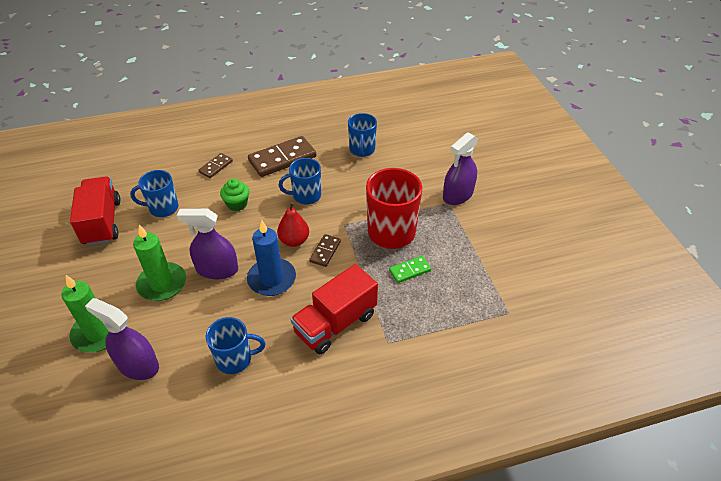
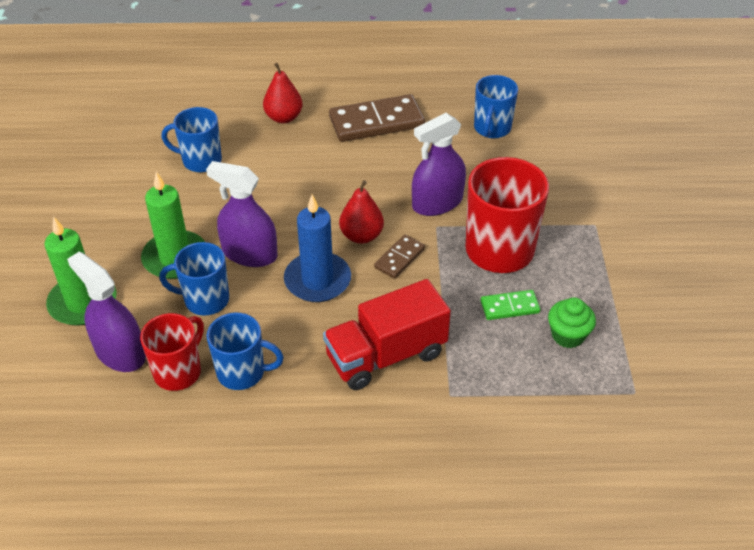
camera: 15 degrees right, 0 degrees up
red truck [70,176,121,246] -> none
brown domino [198,153,233,178] -> red pear [263,63,302,123]
green cupcake [220,178,249,211] -> green cupcake moved to [548,297,596,348]
blue mug [279,158,321,205] -> blue mug moved to [159,242,229,316]
purple spray bottle [443,133,478,205] -> purple spray bottle moved to [412,113,466,216]
none -> red mug [140,313,204,391]

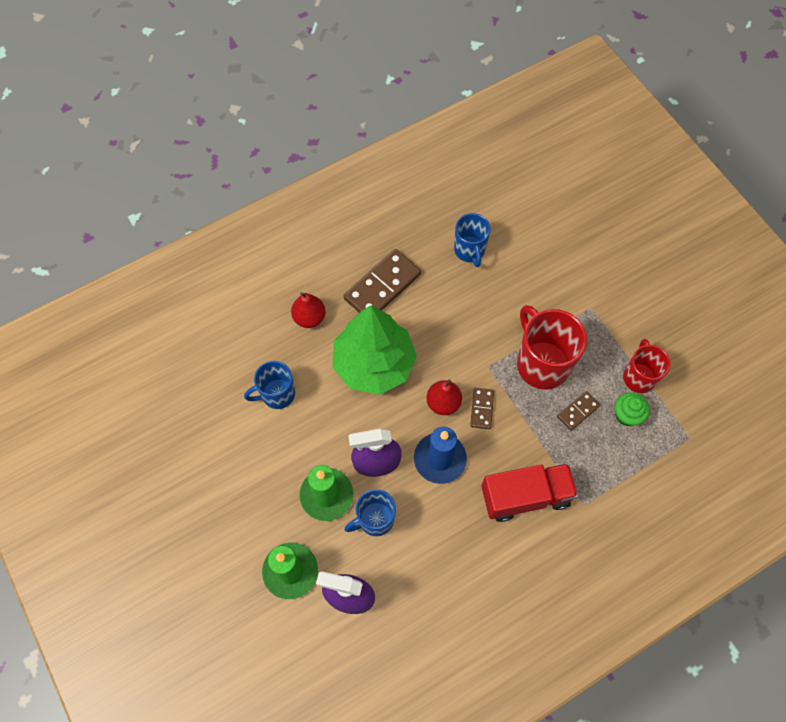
camera: 30 degrees left, 20 degrees up
red mug [140,313,204,391] -> red mug moved to [623,339,670,393]
blue mug [207,313,284,390] -> none
red truck [323,279,451,390] -> red truck turned 135 degrees counterclockwise [481,463,578,522]
purple spray bottle [412,113,466,216] -> none
green domino [480,290,540,320] -> brown domino [557,391,600,431]
none -> green tree [332,305,417,395]

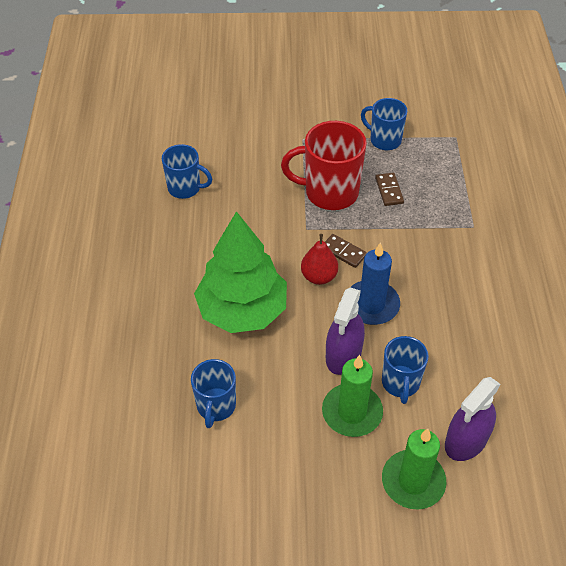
camera: 60 degrees left, 15 degrees down
red pear [291,292,326,328] -> none
brown domino [344,249,421,312] -> none
red truck [481,463,578,522] -> none
green cupcake [615,392,649,426] -> none
red mug [623,339,670,393] -> blue mug [361,98,407,150]

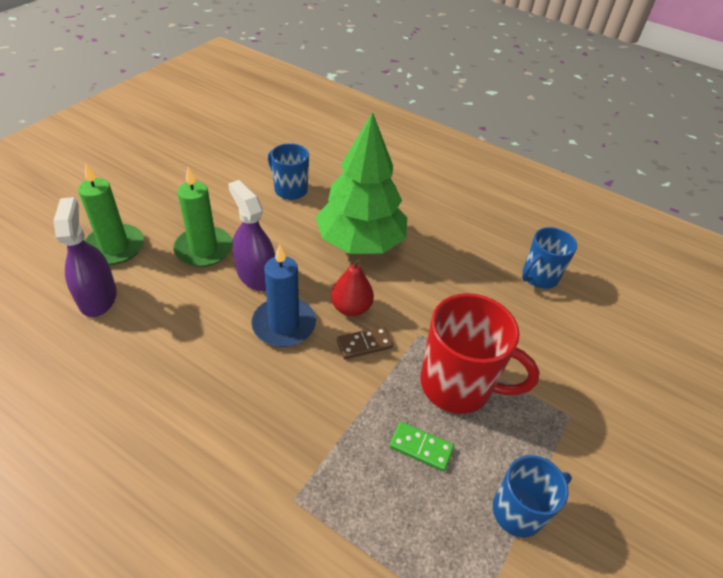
camera: 120 degrees right, 5 degrees down
red mug [281,121,367,210] -> red mug turned 75 degrees clockwise [421,293,540,414]
brown domino [375,173,404,206] -> green domino [389,422,454,471]
blue mug [382,336,429,404] -> none

